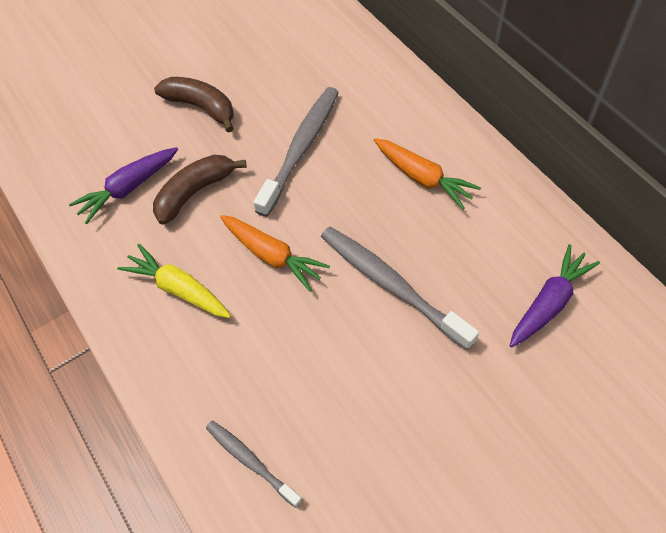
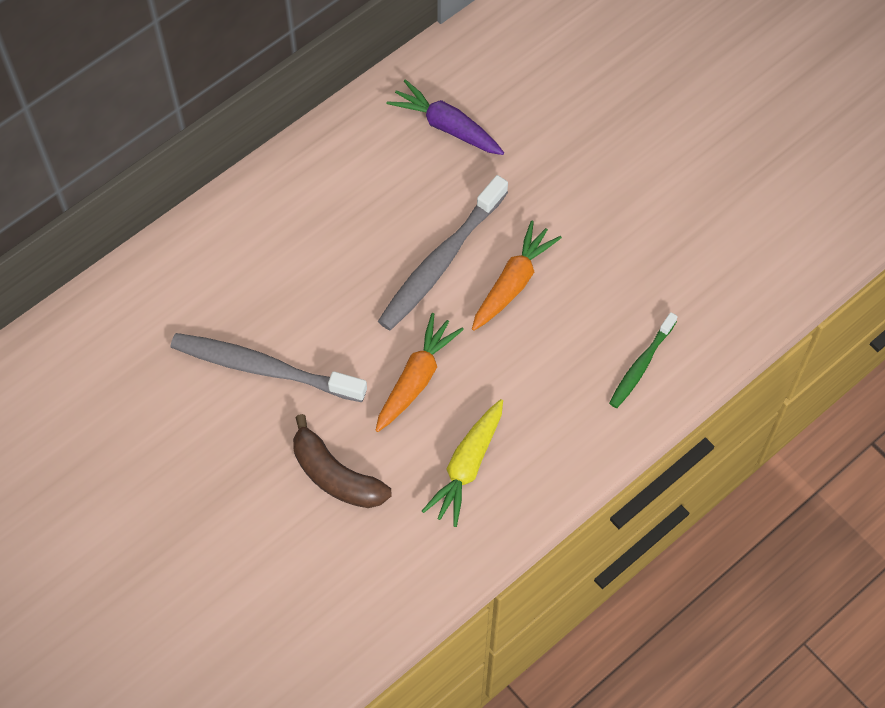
camera: 100 degrees left, 5 degrees up
purple carrot [69,147,178,224] -> none
brown banana [154,77,234,133] -> none
grey toothbrush [206,421,302,508] -> green toothbrush [609,312,678,408]
orange carrot [374,138,481,209] -> orange carrot moved to [472,220,562,331]

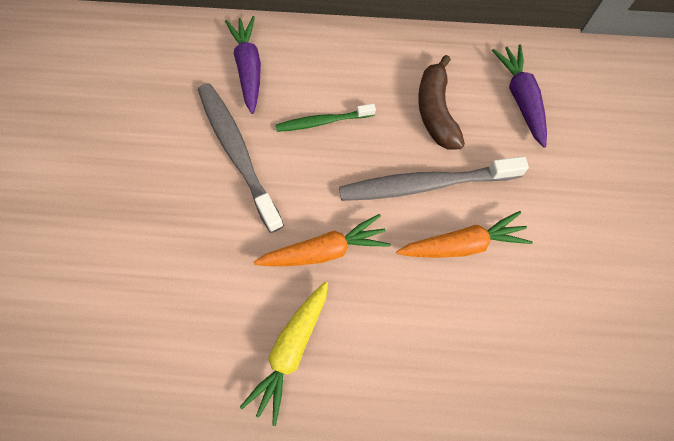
camera: 45 degrees right, 5 degrees up
brown banana [293,414,392,508] -> brown banana moved to [418,55,465,150]
yellow carrot [422,399,503,527] -> yellow carrot turned 45 degrees counterclockwise [240,281,328,426]
green toothbrush [609,312,678,408] -> green toothbrush moved to [276,104,376,132]
none -> purple carrot [225,16,261,114]

